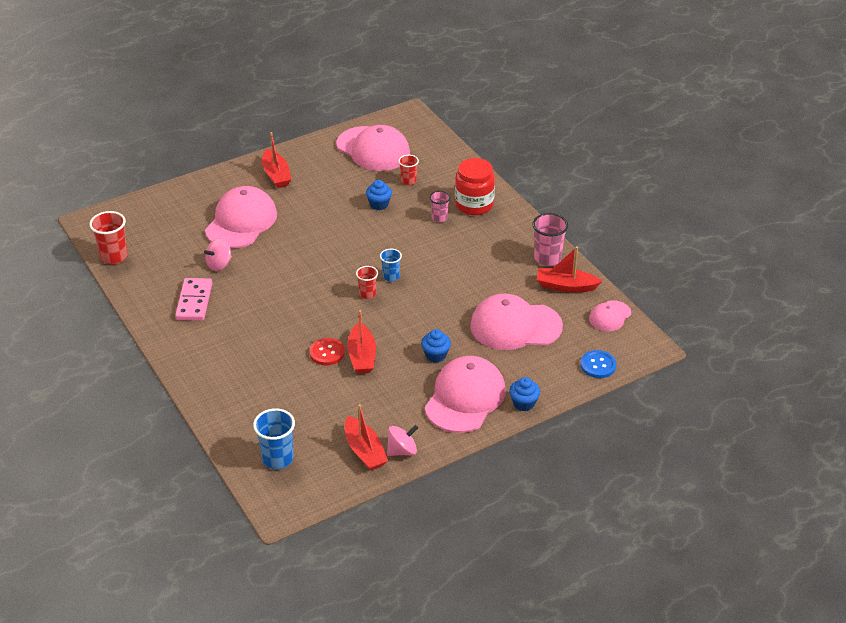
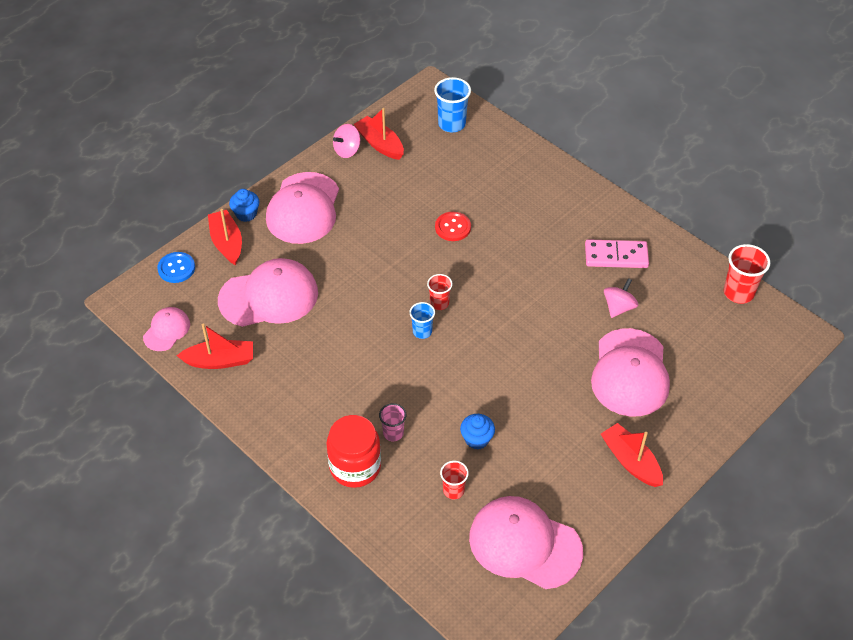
camera: 165 degrees right, 10 degrees up
pink domino [175,278,212,321] -> pink domino turned 75 degrees counterclockwise [585,239,649,268]
red boat [347,310,376,374] -> red boat moved to [208,209,242,265]
blue cupcake [421,329,451,363] -> none
pink cup [532,213,568,266] -> none

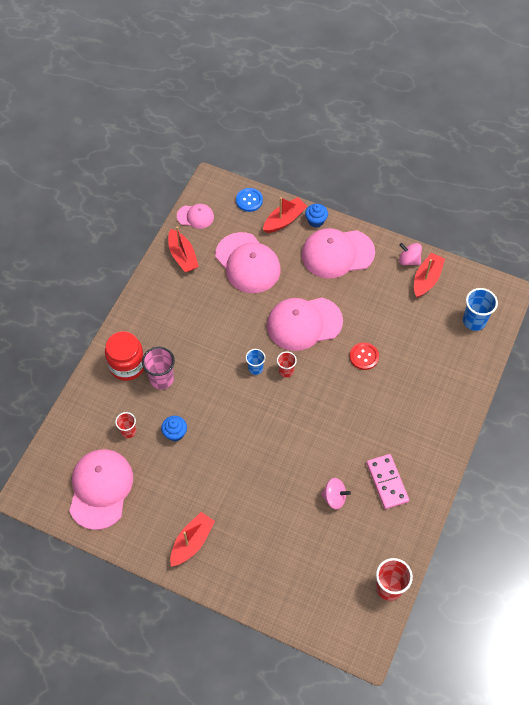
camera: 70 degrees right, 10 degrees up
pink cup [379,403,406,441] -> pink cup [142,347,175,390], size x1.63
pink cap [591,328,670,416] -> pink cap moved to [267,298,343,351]

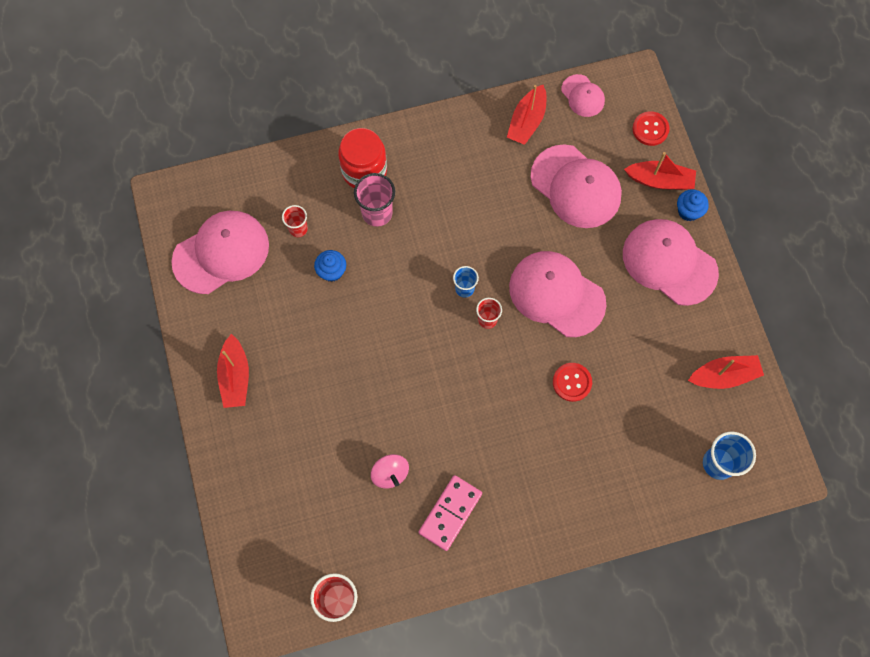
camera: 50 degrees right, 10 degrees up
red boat [170,512,215,567] -> red boat turned 90 degrees clockwise [217,334,249,408]
pink cap [215,232,281,293] -> pink cap turned 60 degrees counterclockwise [531,144,622,228]
blue button [236,188,263,212] -> red button [633,111,670,146]
pink spinning top [399,243,422,265] -> none

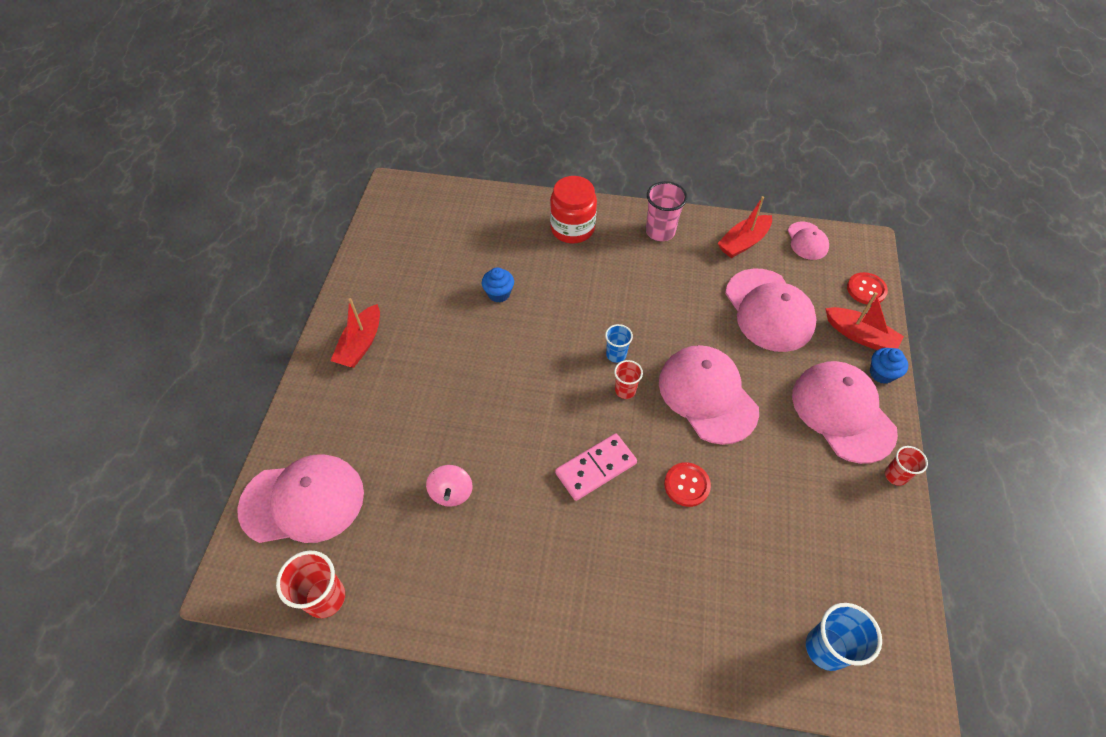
camera: 25 degrees right, 15 degrees down
pink cap [171,211,269,294] -> pink cap moved to [237,455,364,543]
red cup [282,205,308,237] -> red cup moved to [885,446,928,486]
pink cup [354,173,395,227] -> pink cup moved to [646,181,687,241]
pink domino [419,475,482,551] -> pink domino moved to [555,433,637,501]
red boat [688,355,764,389] -> none

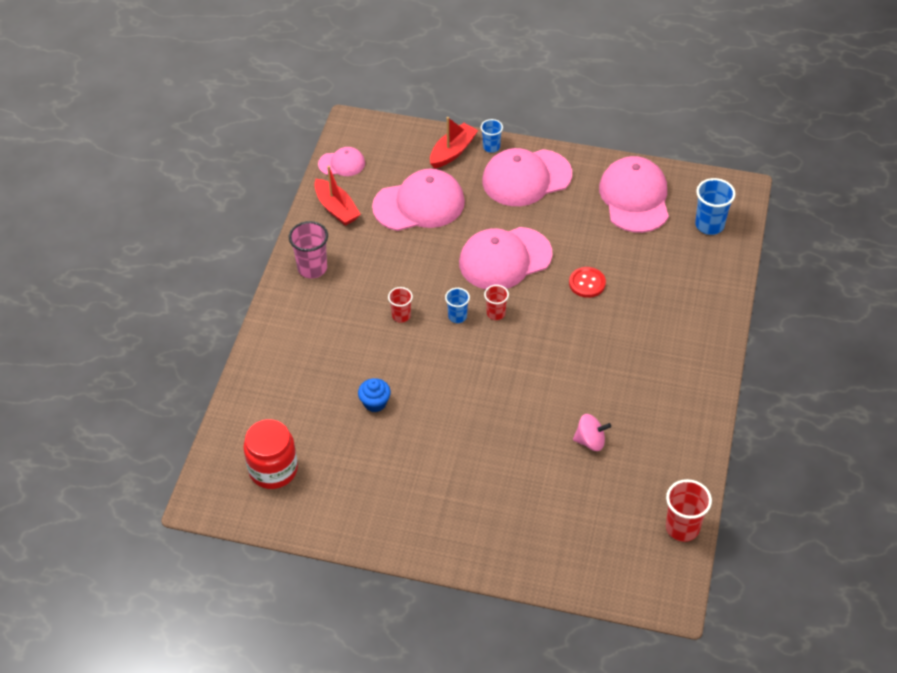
camera: 85 degrees left, 5 degrees down
pink cap [237,455,364,543] -> pink cap moved to [599,156,669,233]
red boat [331,298,380,368] -> none
red jar [550,176,597,243] -> red jar moved to [243,419,298,489]
pink domino [555,433,637,501] -> none
red button [847,272,888,305] -> none
blue cupcake [870,348,908,384] -> blue cup [481,119,503,153]
red cup [885,446,928,486] -> red cup moved to [388,287,413,323]

